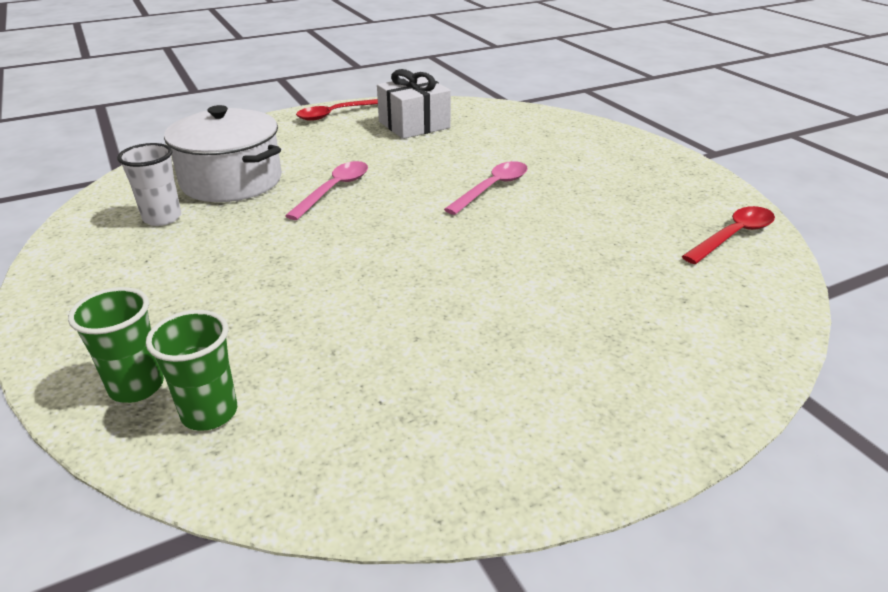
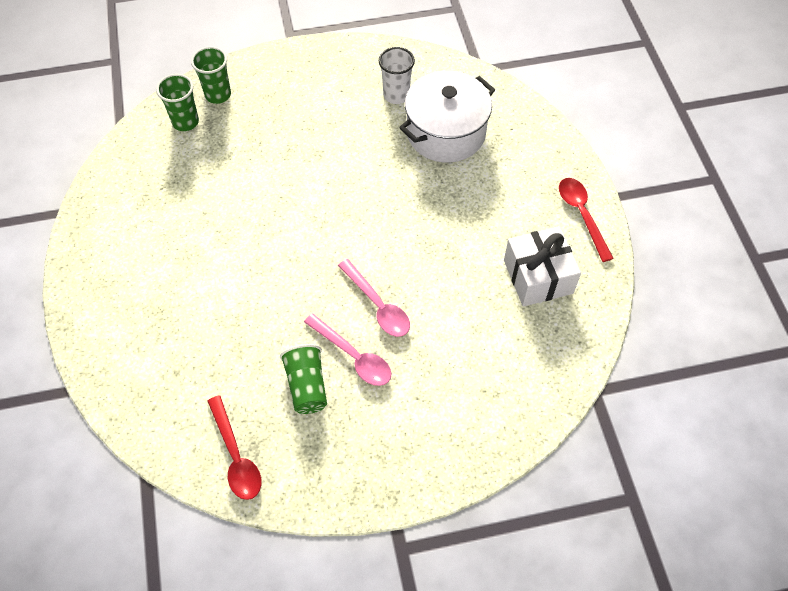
camera: 105 degrees right, 25 degrees up
pink spoon [285,161,368,220] -> pink spoon moved to [304,314,392,386]
none -> green cup [280,344,327,414]

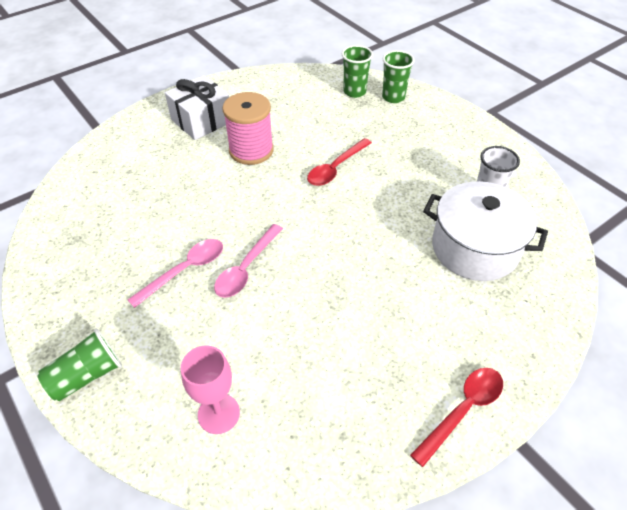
camera: 65 degrees right, 10 degrees down
red spoon [207,396,261,500] -> red spoon moved to [307,138,372,186]
green cup [280,344,327,414] -> green cup moved to [37,329,122,401]
pink spoon [304,314,392,386] -> pink spoon turned 150 degrees counterclockwise [128,239,223,308]
white gift [504,226,581,307] -> white gift moved to [165,75,229,140]
none -> pink goblet [181,345,240,434]
none -> pink spool [223,92,274,165]

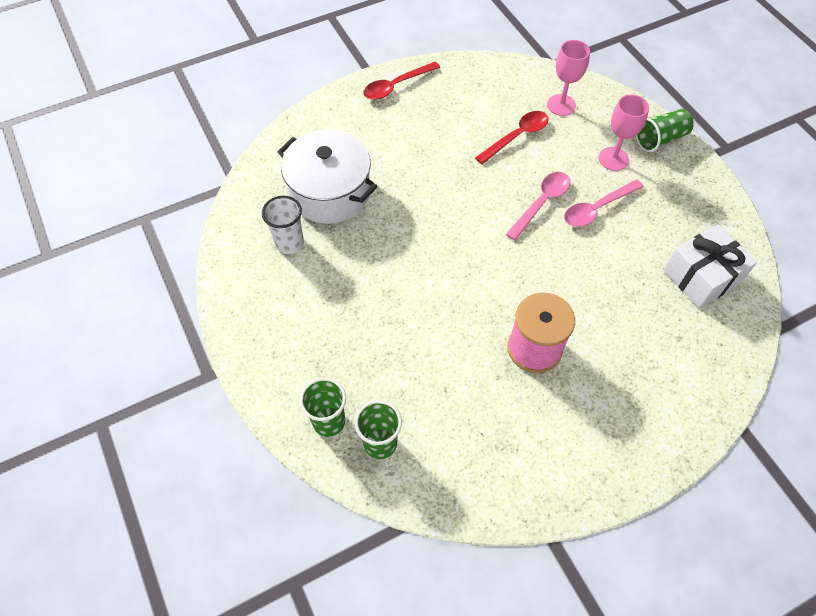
camera: 170 degrees left, 10 degrees up
white gift [165,75,229,140] -> white gift moved to [663,224,757,309]
red spoon [307,138,372,186] -> red spoon moved to [475,111,549,164]
none -> pink goblet [599,95,649,171]

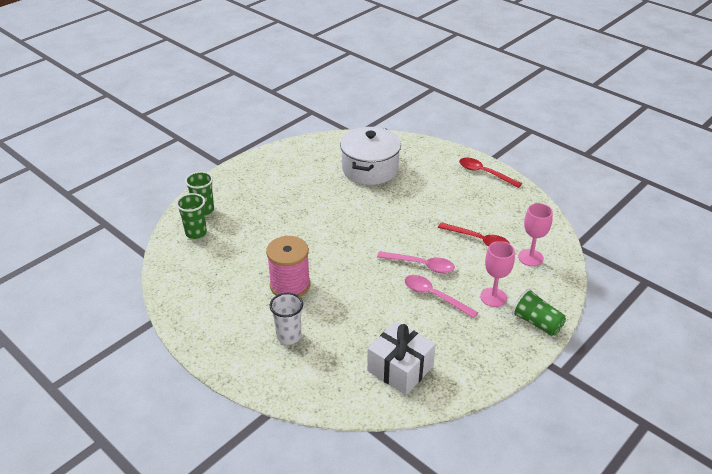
camera: 70 degrees right, 20 degrees down
white cup [262,196,304,254] -> white cup moved to [270,293,303,345]

